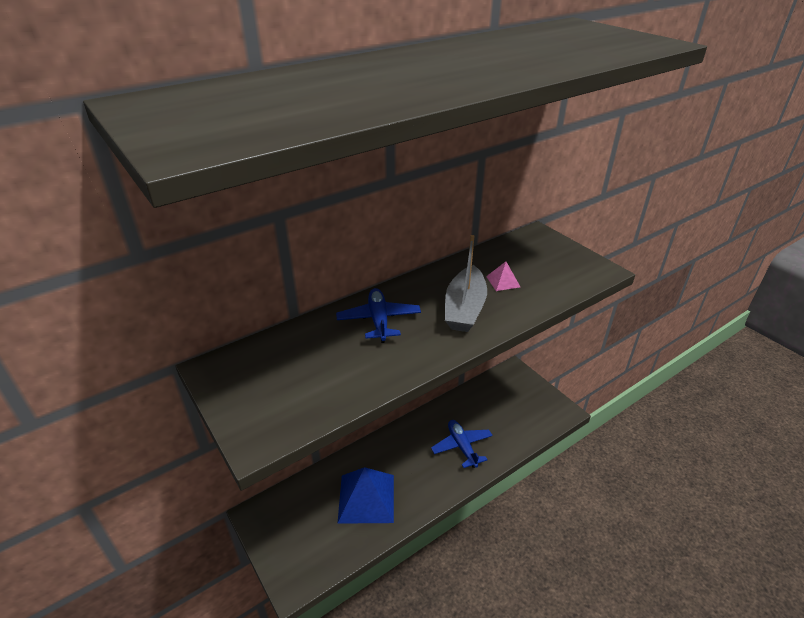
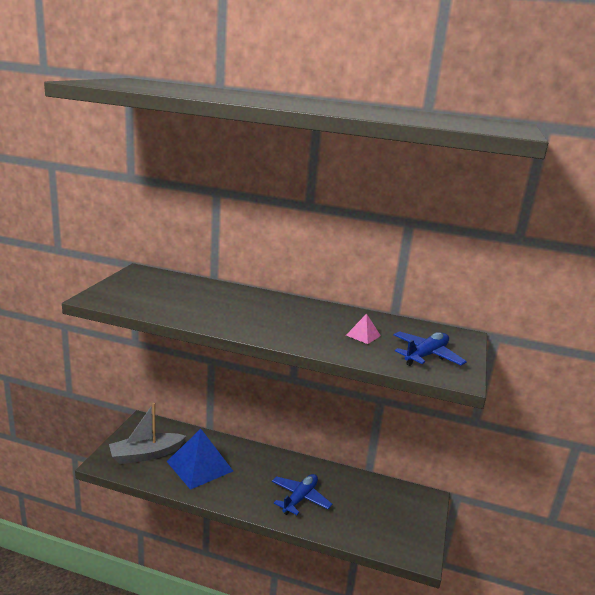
camera: 50 degrees right, 15 degrees down
blue plane [336,288,421,343] -> blue plane moved to [393,331,467,366]
grey boat [445,235,487,332] -> grey boat moved to [109,403,186,464]

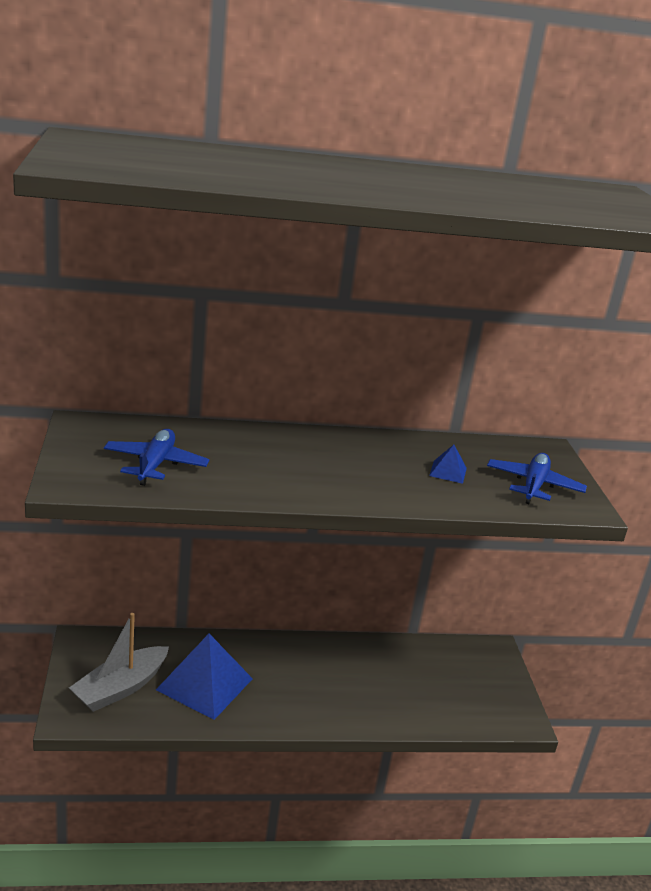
camera: 25 degrees left, 5 degrees up
blue plane [272,474,332,515] -> blue plane moved to [104,429,209,486]
pink pyramid [346,314,381,344] -> blue pyramid [429,445,467,484]

